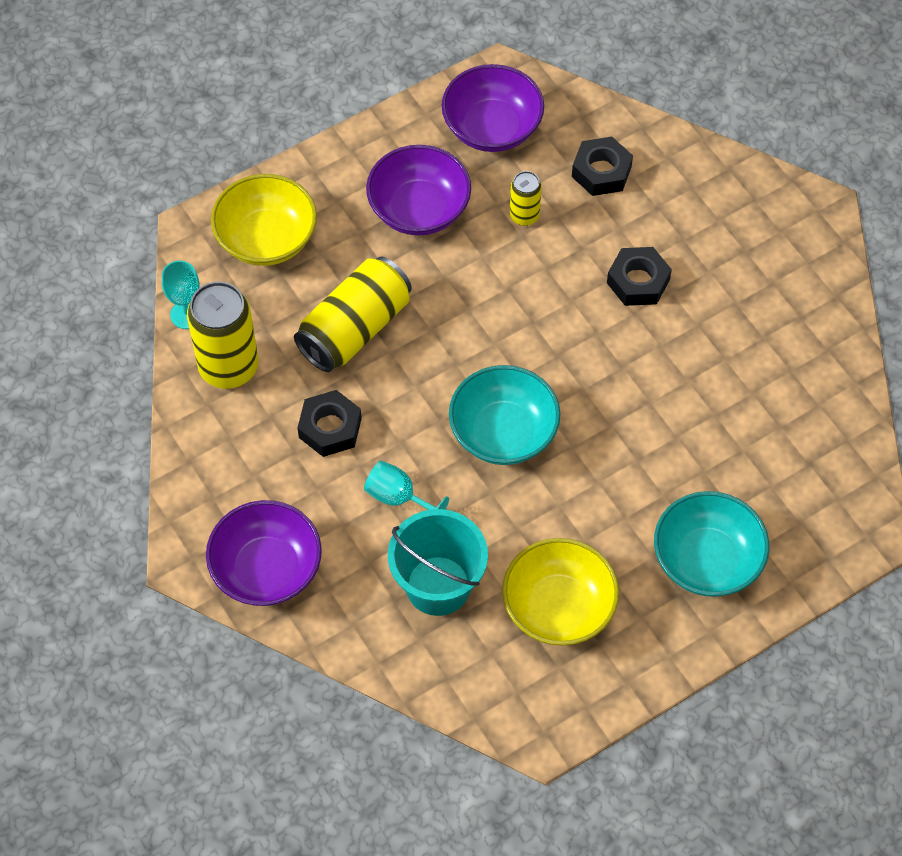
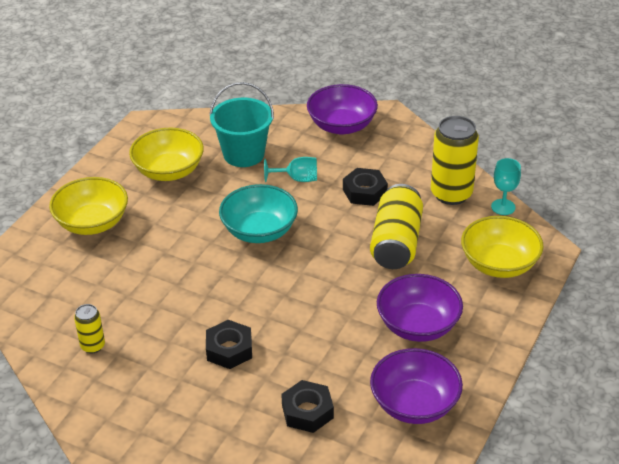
camera: 150 degrees right, 20 degrees down
yellow can [510,171,542,226] -> yellow can moved to [74,304,105,353]
turquoise bowl [654,491,769,597] -> yellow bowl [49,177,128,235]

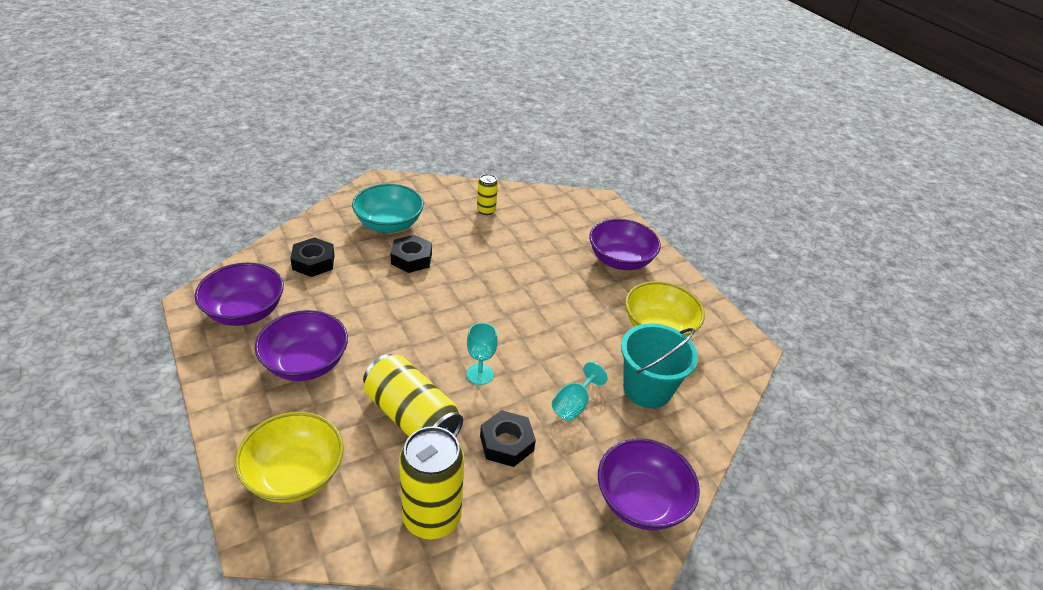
camera: 120 degrees right, 0 degrees up
yellow bowl [49,177,128,235] -> purple bowl [589,219,661,270]
turquoise bowl [219,184,298,243] -> turquoise bowl moved to [352,184,424,233]
turquoise goblet [491,158,521,215] -> turquoise goblet moved to [466,323,498,385]

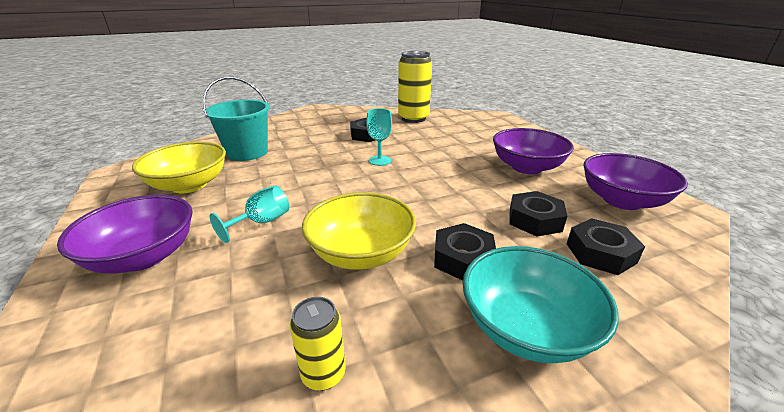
camera: 170 degrees left, 10 degrees down
yellow bowl [235,412,344,503] -> yellow bowl moved to [302,192,416,270]
yellow can [363,354,463,437] -> none
turquoise goblet [552,362,608,421] -> turquoise goblet moved to [209,186,289,243]
purple bowl [598,438,700,530] -> none
none -> black nut [510,191,567,237]

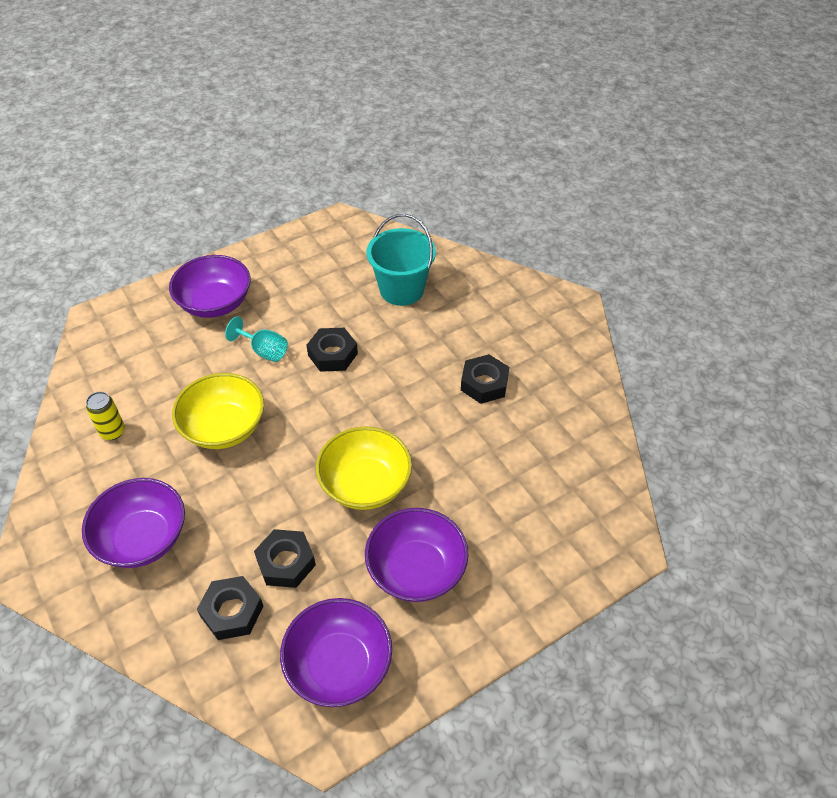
camera: 80 degrees right, 20 degrees up
yellow bowl [132,142,226,193] -> yellow bowl moved to [316,427,412,510]
turquoise goblet [366,108,392,166] -> none
yellow can [398,51,432,123] -> none
black nut [434,223,496,281] -> black nut moved to [306,328,358,372]
turquoise bowl [463,246,619,363] -> purple bowl [82,478,185,568]

